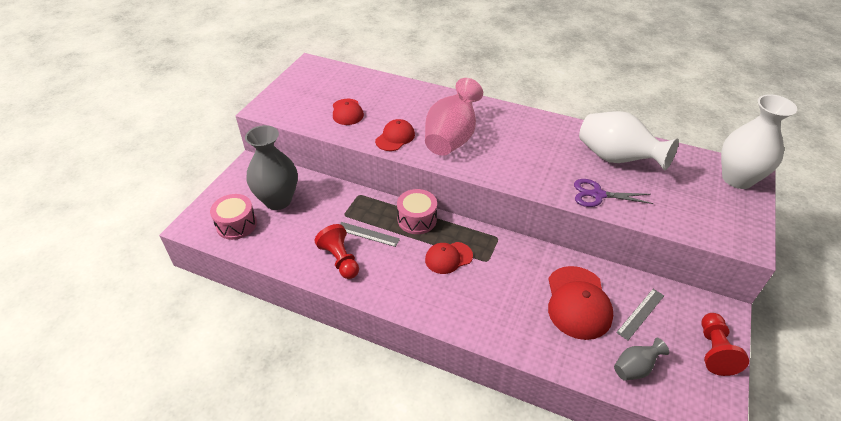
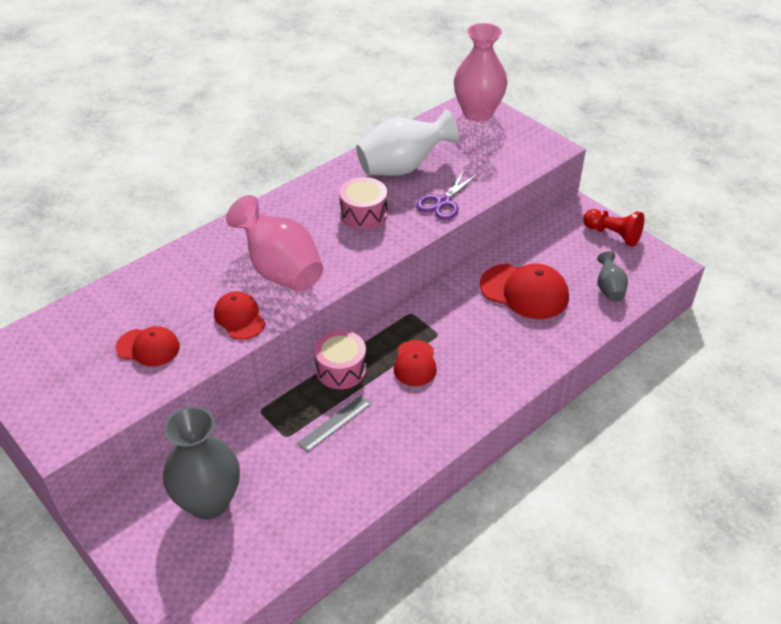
camera: 65 degrees left, 0 degrees up
pink drum [210,194,257,240] -> pink drum moved to [339,177,387,230]
red pawn [314,224,359,279] -> none
grey ruler [616,289,664,340] -> none
white vase [721,94,797,189] -> pink vase [454,23,508,122]

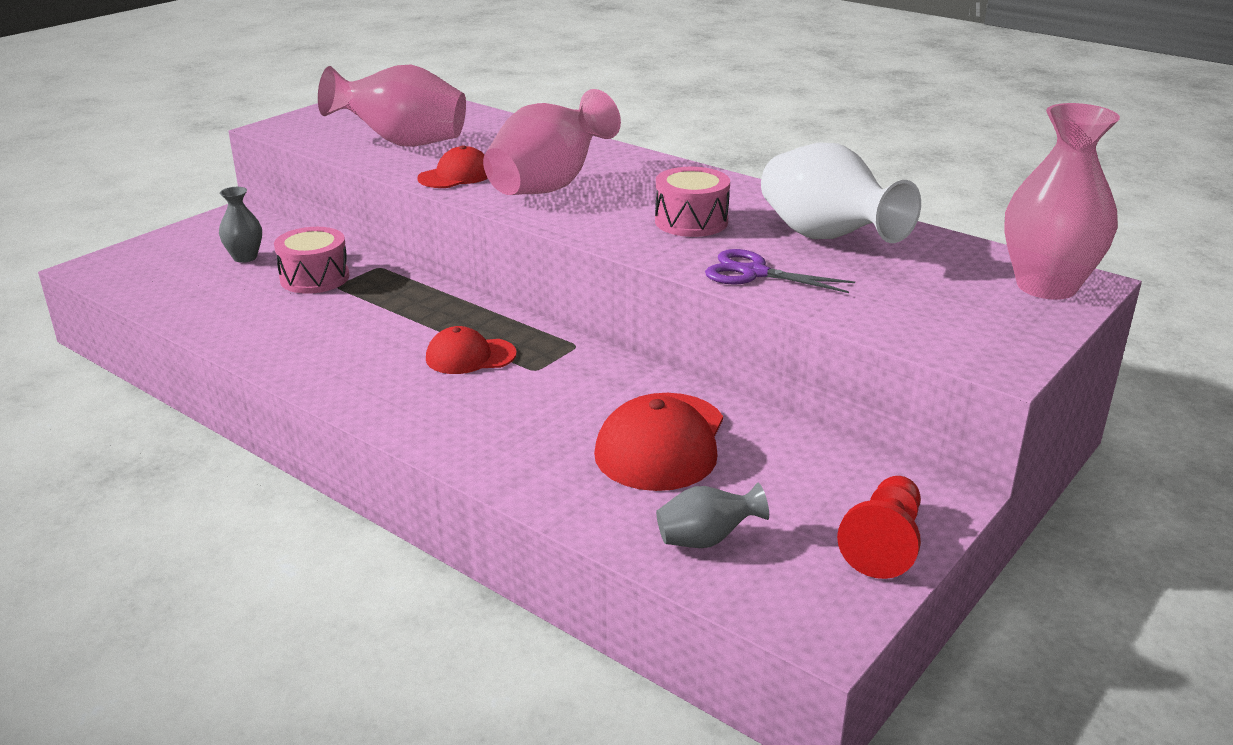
camera: 80 degrees right, 15 degrees down
red cap [116,326,180,366] -> pink vase [318,64,466,147]
grey vase [163,406,240,519] -> grey vase [219,187,262,263], size x0.50
grey ruler [297,395,372,452] -> none
pink drum [314,330,366,389] -> pink drum moved to [274,227,349,294]

